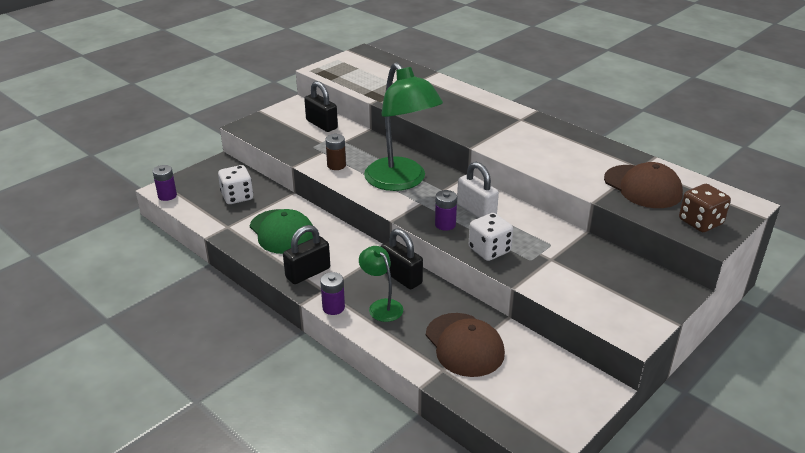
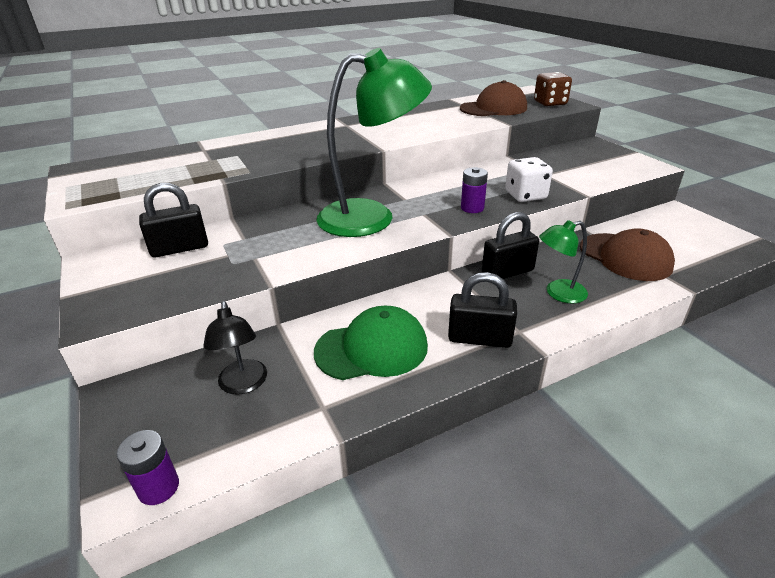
camera: 70 degrees left, 0 degrees up
white dice [218,165,253,204] -> black lamp [203,301,267,395]
black padlock [283,225,330,284] -> black padlock turned 60 degrees counterclockwise [448,272,517,348]
purple battery [320,272,345,315] -> none
brown battery [326,134,346,170] -> none
brown cap [426,313,505,377] -> brown cap turned 60 degrees clockwise [580,228,675,281]
white padlock [457,162,499,218] -> none

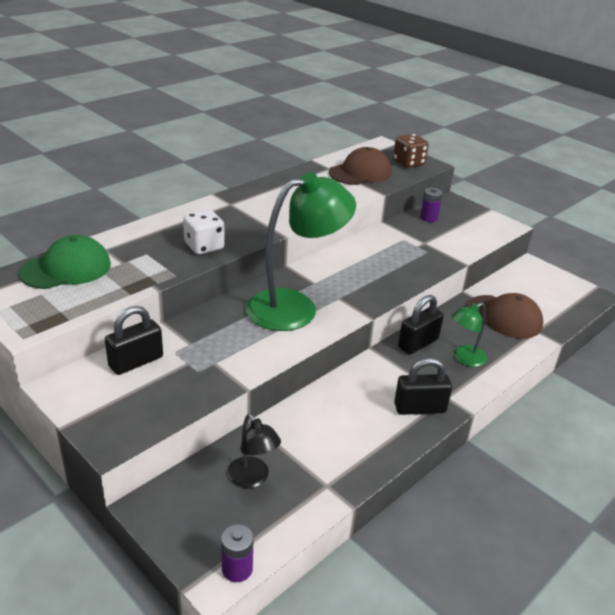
camera: 20 degrees left, 0 degrees up
green cap [314,306,428,380] -> green cap moved to [19,235,111,289]
purple battery [461,167,488,213] -> purple battery moved to [420,188,443,222]
white dice [505,157,553,202] -> white dice moved to [183,210,225,255]

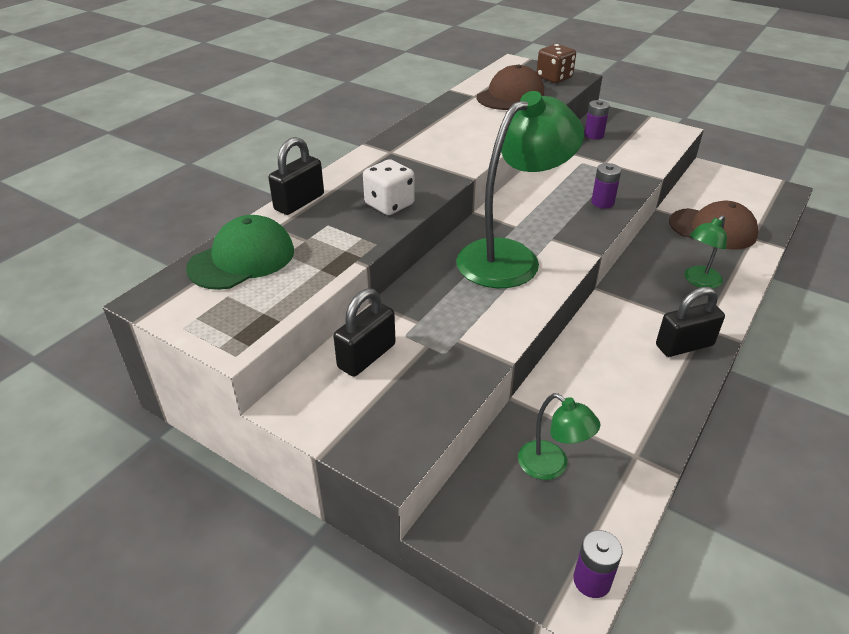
camera: 10 degrees left, 5 degrees up
black lamp [227,414,281,488] -> green lamp [518,393,600,480]
black padlock [398,295,444,354] -> black padlock moved to [269,137,324,215]
none -> purple battery [591,163,621,208]

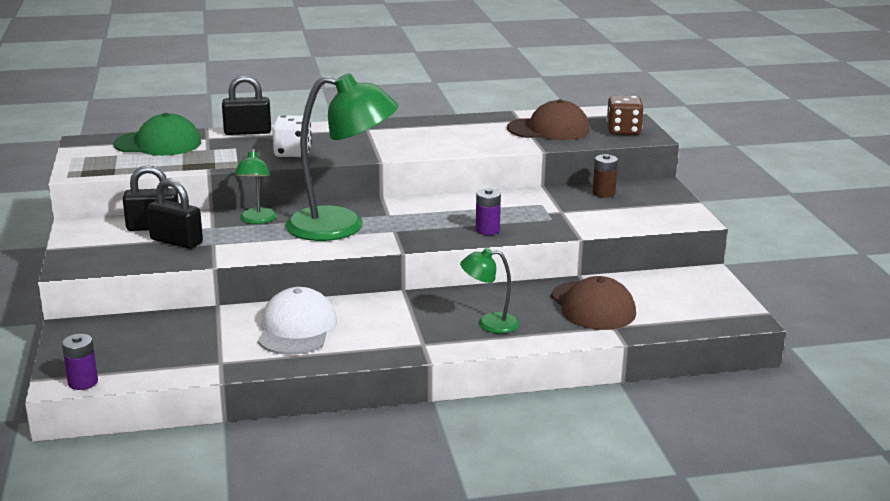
camera: 45 degrees right, 15 degrees down
green lamp [518,393,600,480] -> green lamp moved to [234,149,277,224]
purple battery [584,100,610,140] -> brown battery [593,154,618,198]
black padlock [656,287,725,357] -> black padlock moved to [147,179,203,249]
none -> white cap [258,287,337,355]

